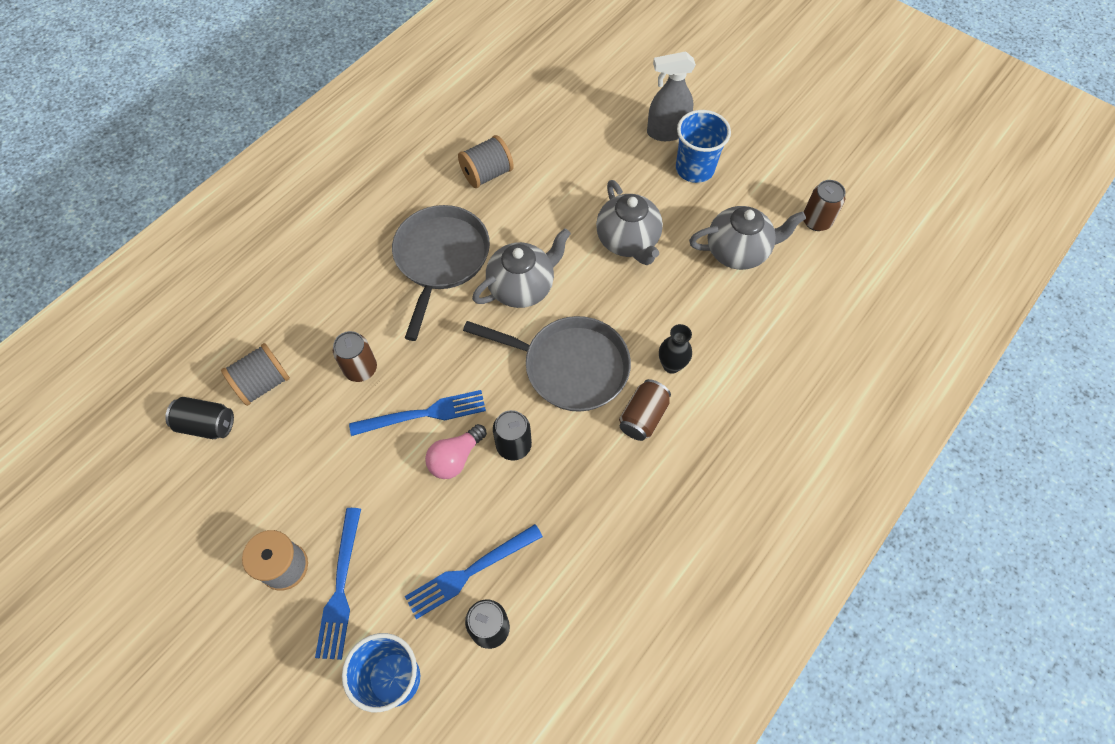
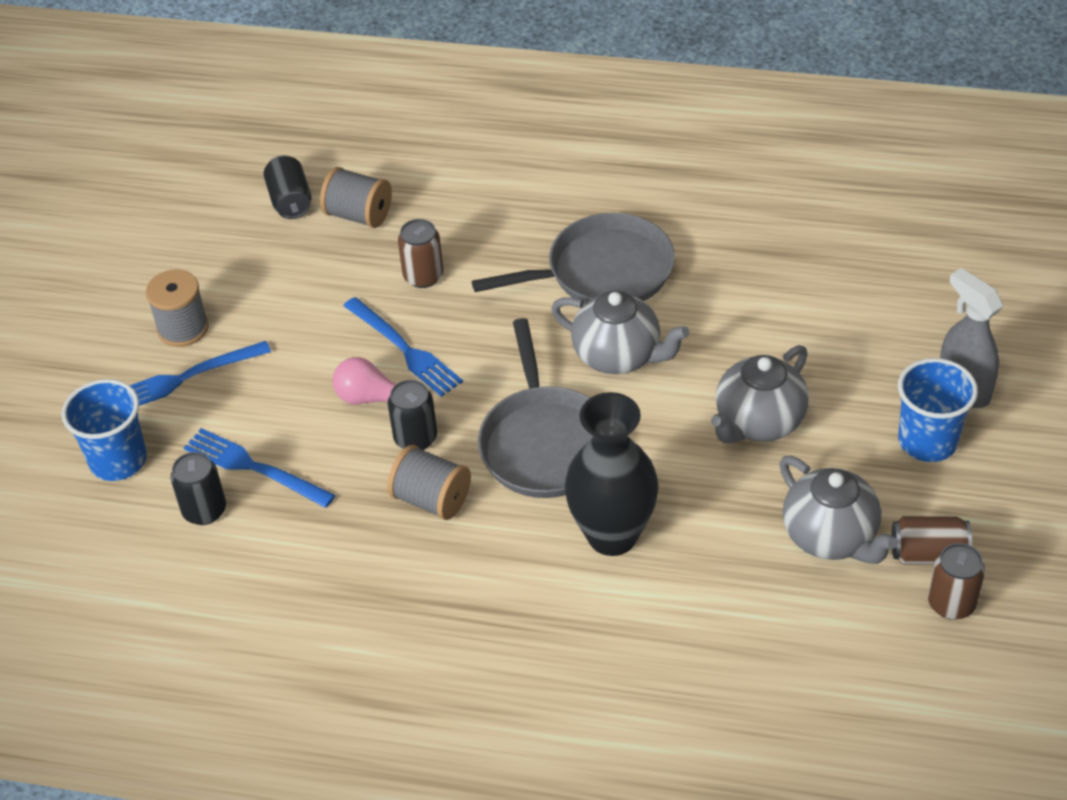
camera: 65 degrees right, 15 degrees down
grey spool [458,135,514,188] -> grey spool moved to [387,445,471,520]
brown can [619,379,671,441] -> brown can moved to [892,516,972,565]
black vase [659,324,692,374] -> black vase [565,392,659,556], size x2.05

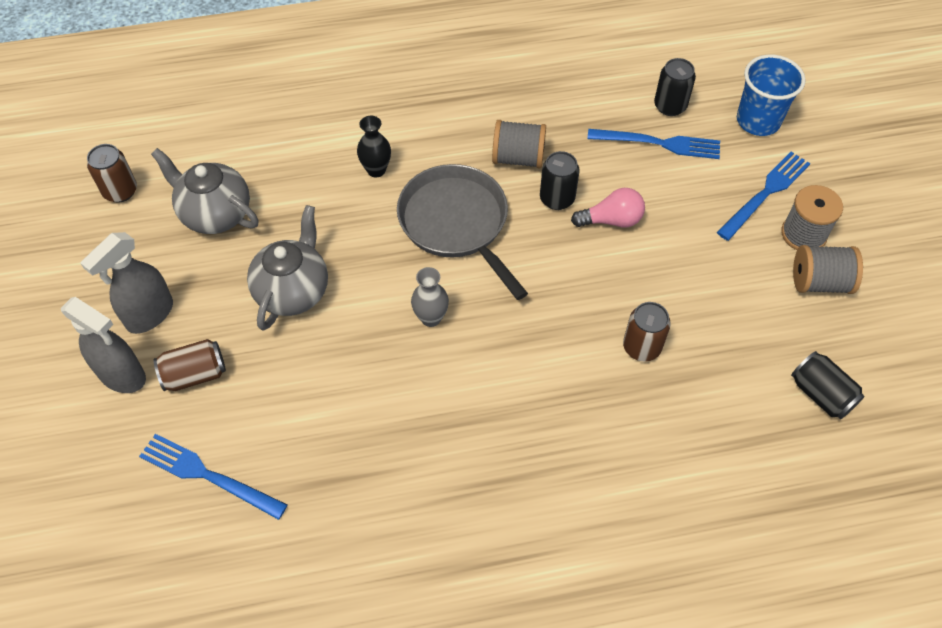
camera: 155 degrees right, 10 degrees up
grey spool [320,167,392,228] -> grey spool moved to [793,245,863,294]
blue fork [344,297,463,397] -> blue fork moved to [139,434,288,520]
grey pan [471,213,675,304] -> none
grey teapot [551,291,689,374] -> grey vase [411,267,449,327]
black vase [565,392,659,556] -> black vase [357,116,391,177], size x0.49
brown can [892,516,972,565] -> brown can moved to [153,339,226,391]
blue cup [898,358,978,462] -> grey spray bottle [80,232,173,334]

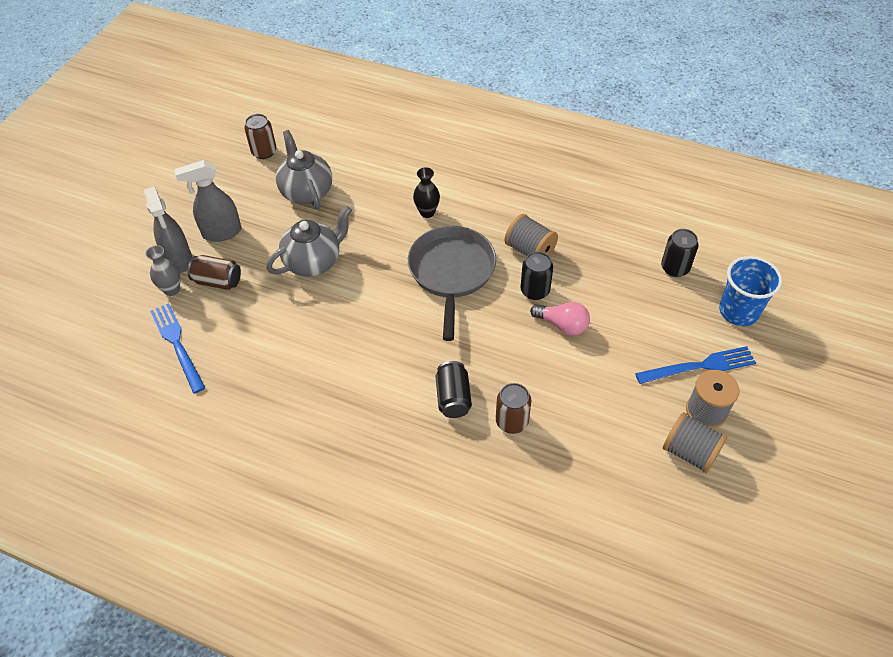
camera: 35 degrees right, 5 degrees down
grey vase [411,267,449,327] -> grey vase moved to [146,245,180,296]
blue fork [587,129,720,159] -> none
black can [791,351,864,419] -> black can moved to [436,361,472,418]

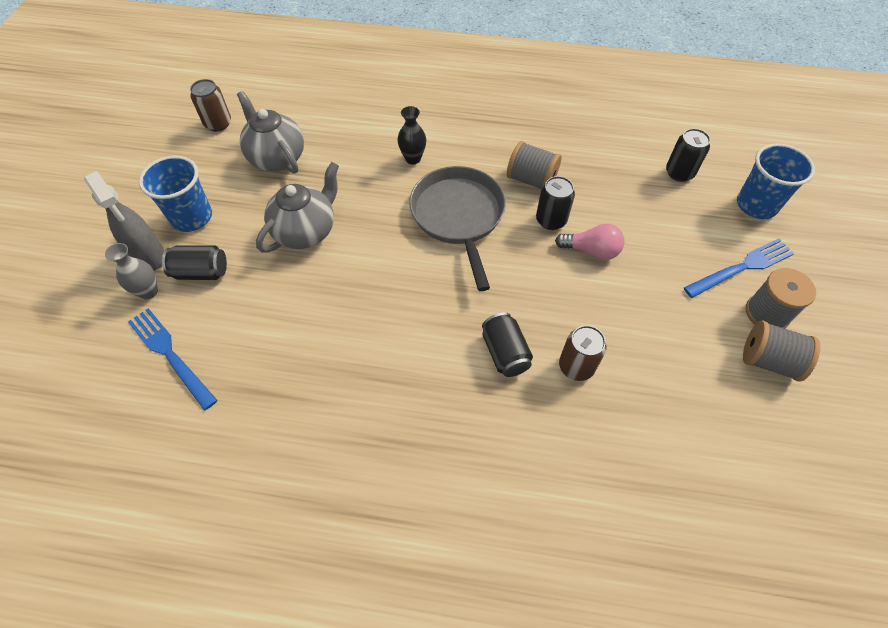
camera: 15 degrees left, 5 degrees up
grey spray bottle [174,160,241,242] -> blue cup [139,156,212,232]
brown can [188,255,241,290] -> black can [162,245,227,280]

